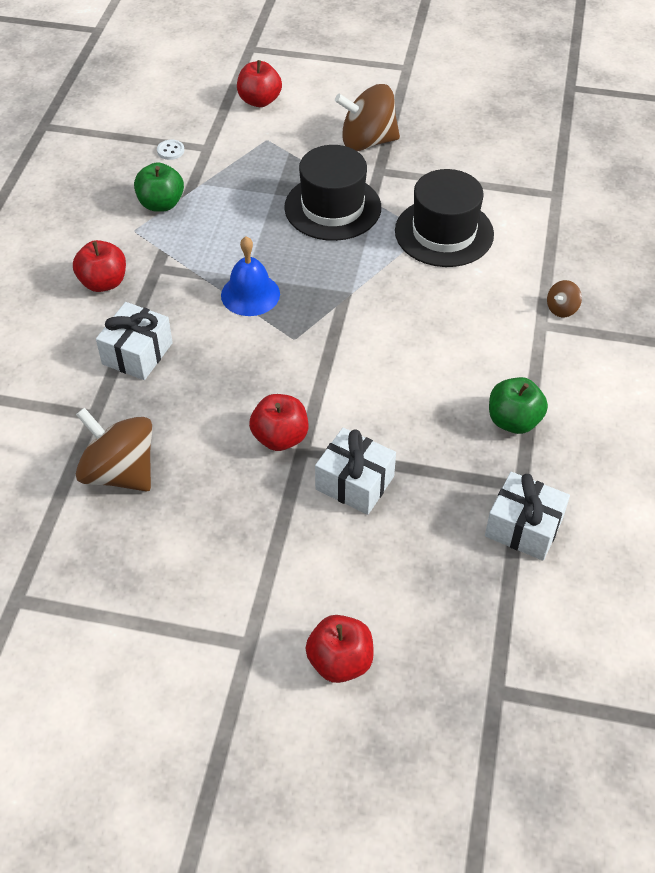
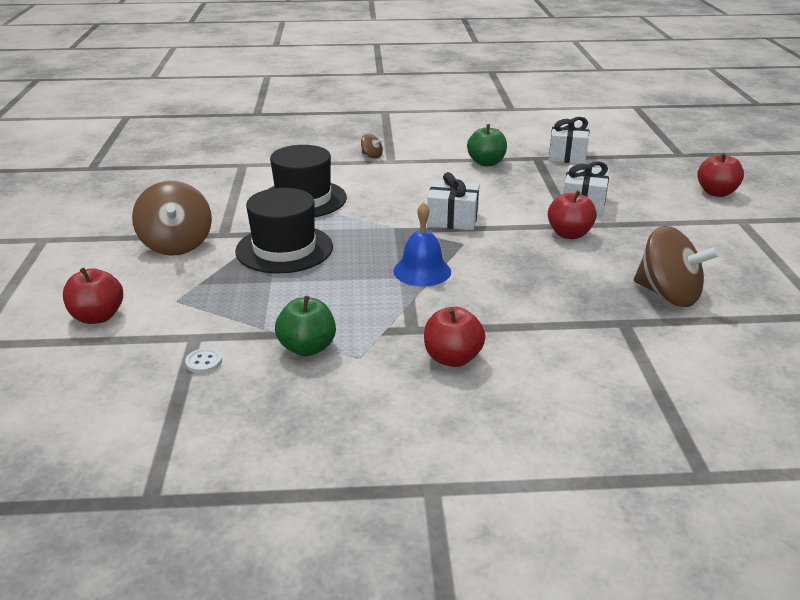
camera: 105 degrees left, 20 degrees down
brown spinning top [76,407,152,491] -> brown spinning top turned 75 degrees counterclockwise [634,226,720,307]
white gift [96,302,173,380] -> white gift moved to [427,172,480,230]

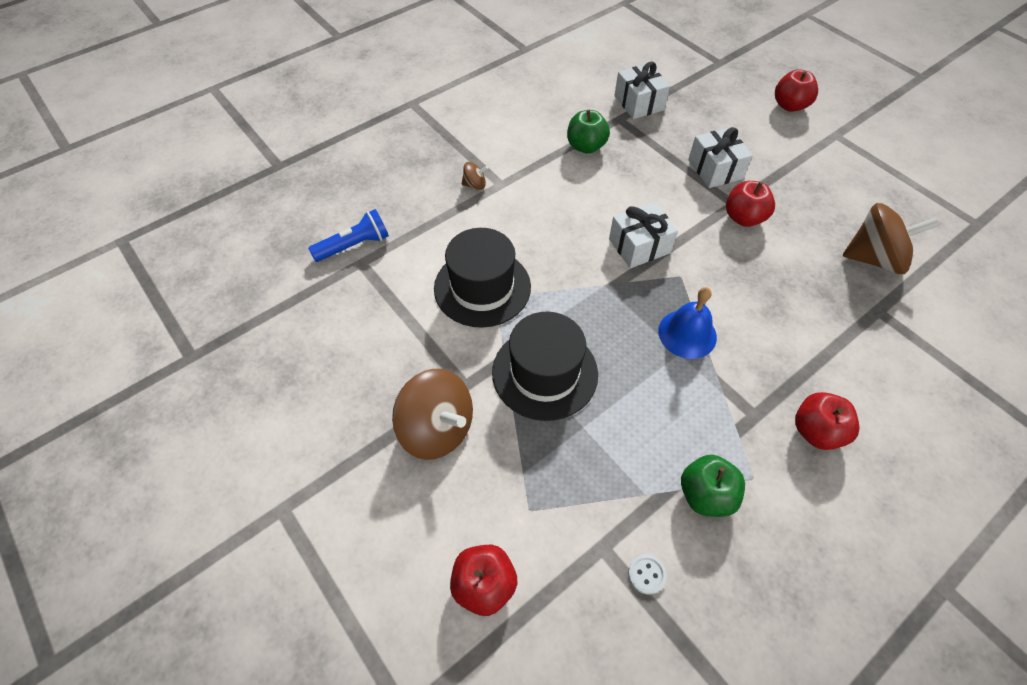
camera: 35 degrees left, 25 degrees up
none -> blue flashlight [308,209,389,262]

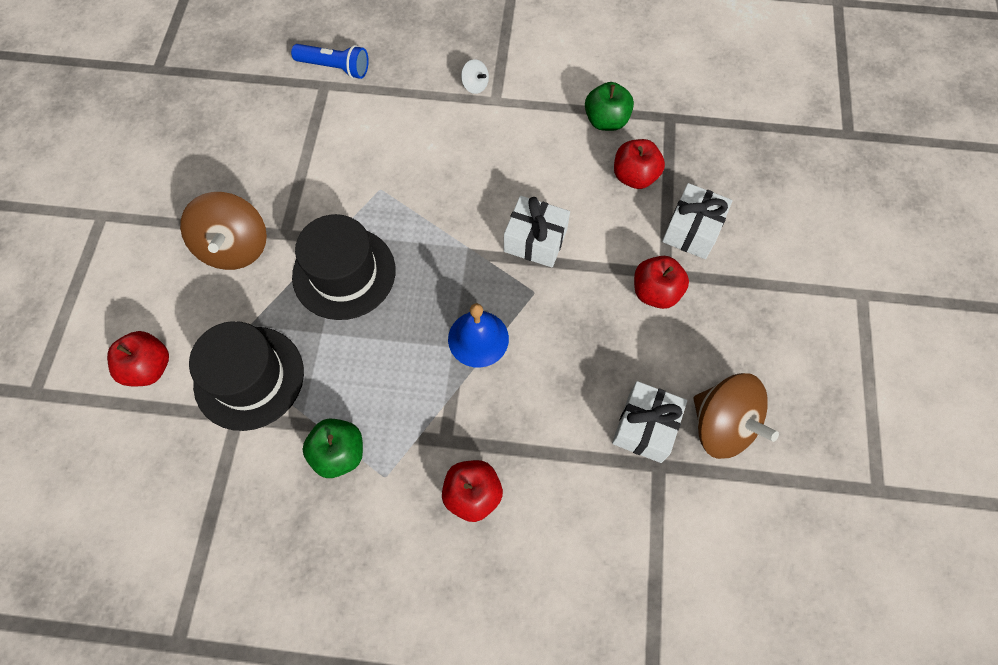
camera: 45 degrees right, 10 degrees up
black hat [434,228,531,328] -> black hat moved to [189,321,304,431]
brown spinning top [462,162,488,190] -> white spinning top [461,59,489,94]
white gift [614,62,670,119] -> white gift moved to [612,381,687,463]
white button [628,555,667,594] -> none
red apple [775,69,818,112] -> red apple moved to [614,139,665,189]

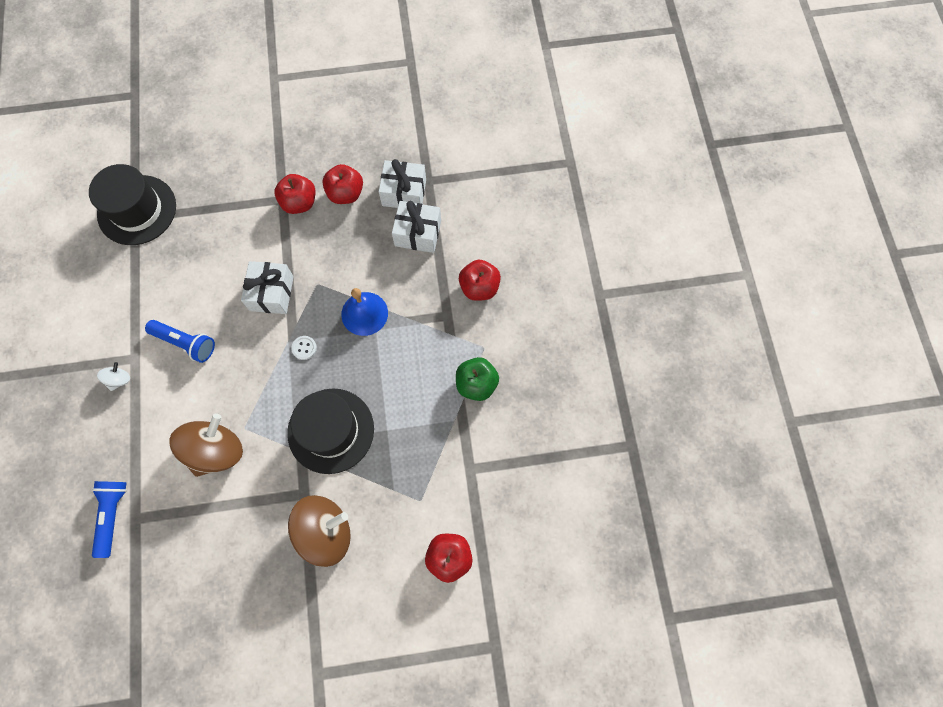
camera: 105 degrees left, 5 degrees up
black hat [189,321,304,431] -> black hat moved to [89,164,176,245]
green apple [585,82,634,131] -> none
red apple [614,139,665,189] -> red apple moved to [322,164,363,204]
white gift [662,183,733,259] -> white gift moved to [392,201,441,253]
brown spinning top [693,373,779,459] -> brown spinning top moved to [169,413,243,477]
none -> blue flashlight [145,320,215,363]
none -> white button [291,336,317,360]

